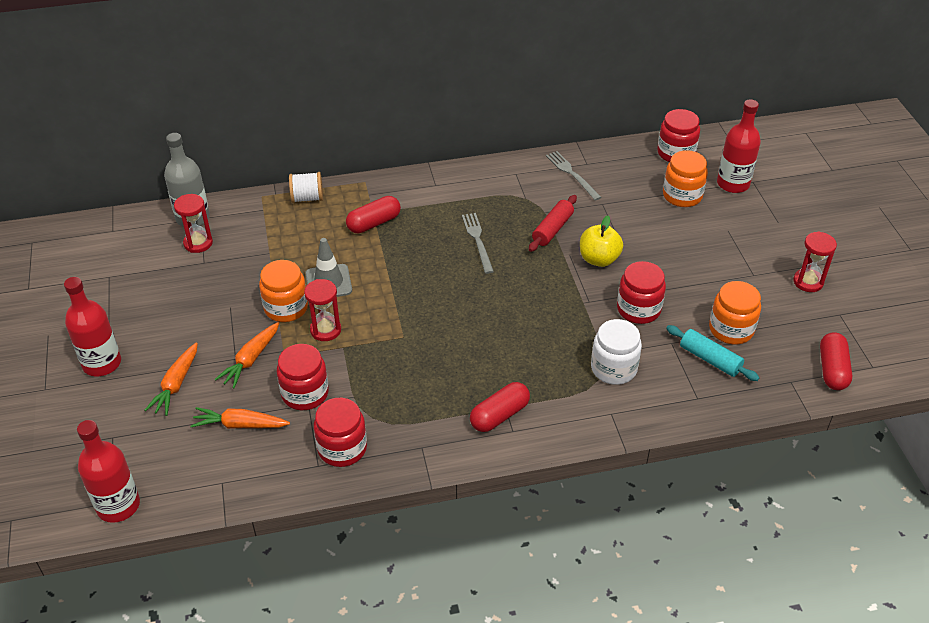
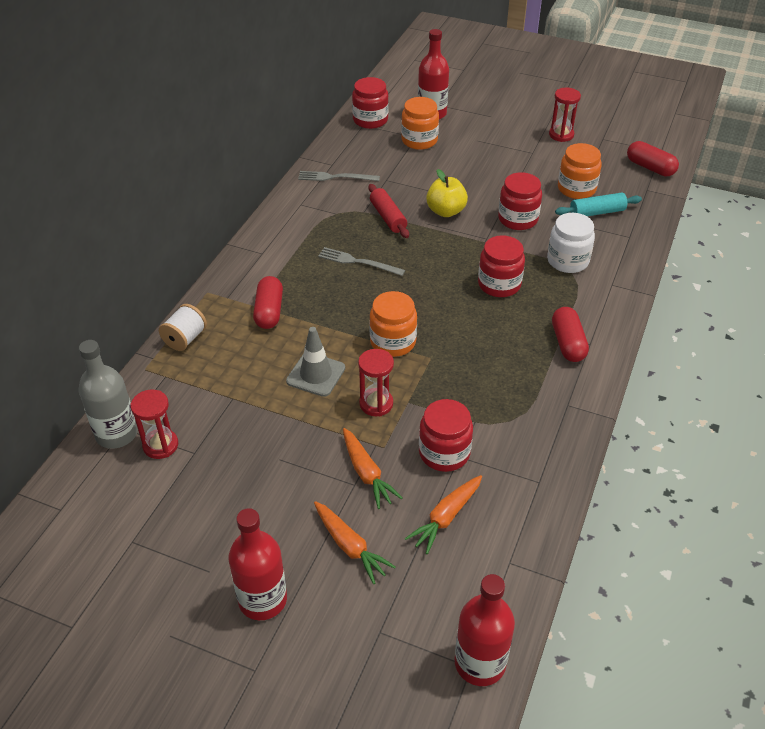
camera: 55 degrees left, 0 degrees up
orange jar [259,260,308,322] -> orange jar moved to [369,291,417,357]
red jar [314,398,367,467] -> red jar moved to [478,235,525,297]

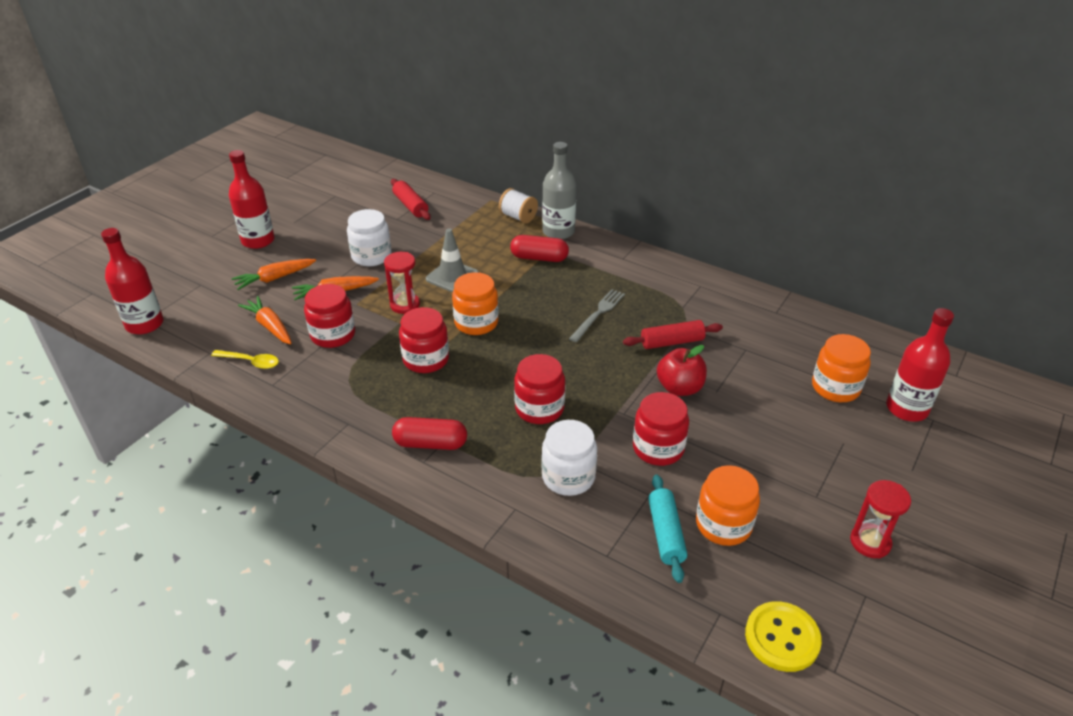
camera: 100 degrees right, 5 degrees down
grey bottle [79,340,138,449] -> grey bottle moved to [542,142,576,239]
red hourglass [131,390,178,459] -> red rolling pin [391,179,431,220]
grey fork [298,171,380,181] -> none
red jar [352,77,389,129] -> red jar moved to [399,307,449,373]
yellow apple [426,169,468,217] -> red apple [657,345,707,396]
red capsule [627,141,679,176] -> yellow button [745,601,822,672]
none -> yellow spoon [211,350,279,369]
none -> white jar [347,209,392,266]

